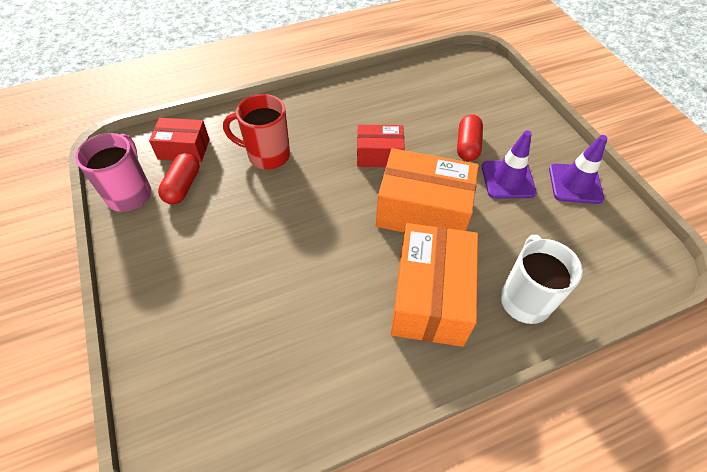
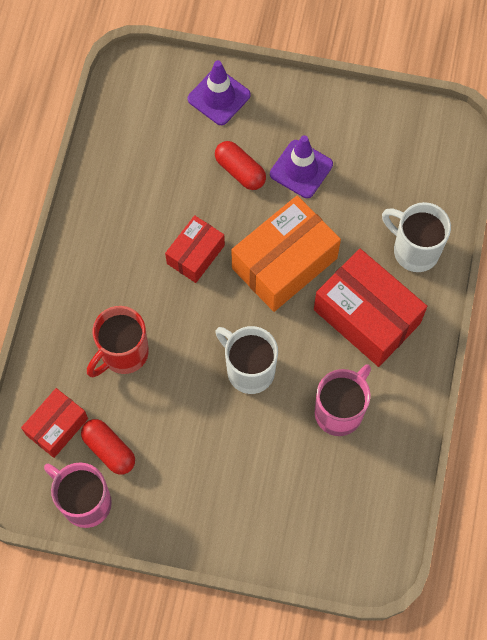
camera: 55 degrees left, 15 degrees up
orange box [391,223,478,347] -> red box [314,249,427,367]
purple traffic cone [549,135,607,204] -> purple traffic cone moved to [187,60,251,125]
none -> white mug [215,326,278,394]
none -> pink mug [315,365,371,436]

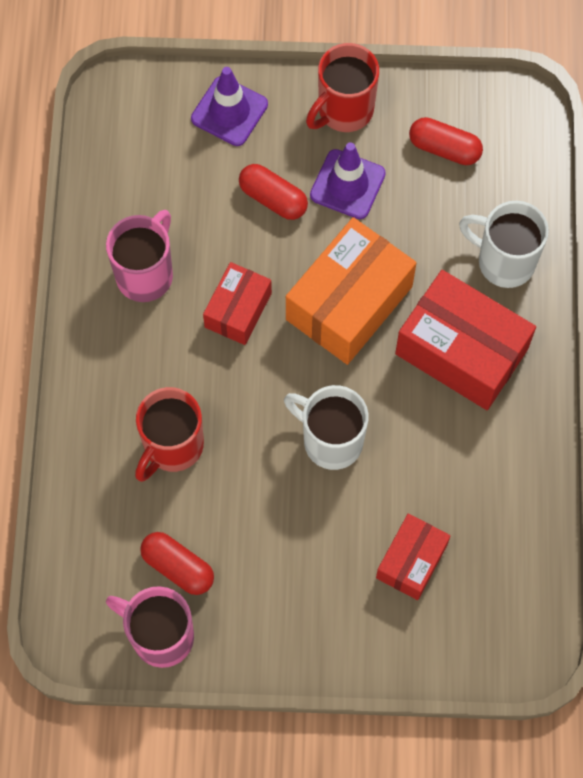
camera: 10 degrees left, 0 degrees up
red box [21,388,88,458] -> red box moved to [376,513,451,600]
pink mug [315,365,371,436] -> pink mug moved to [106,210,173,302]
none -> red mug [306,43,379,132]
none -> red capsule [409,117,483,165]

